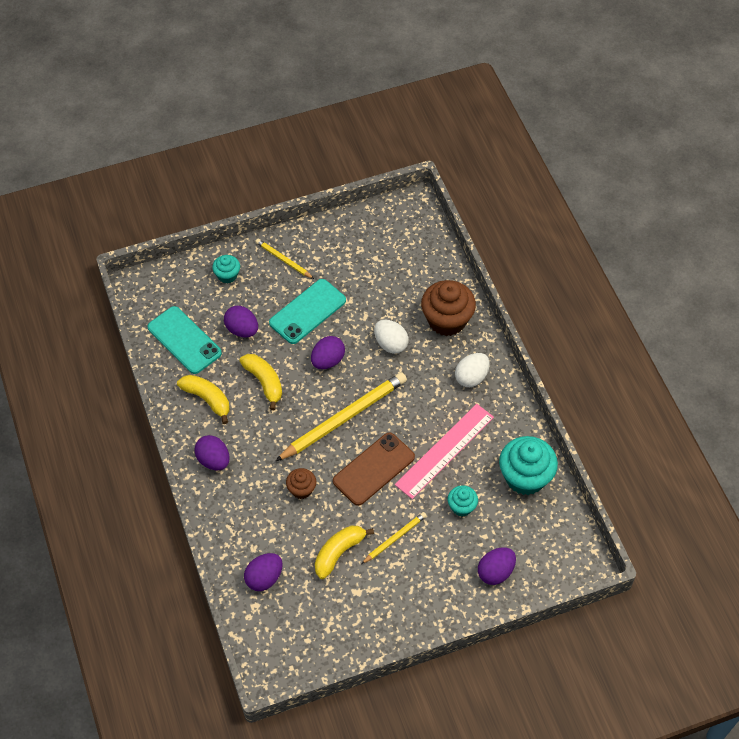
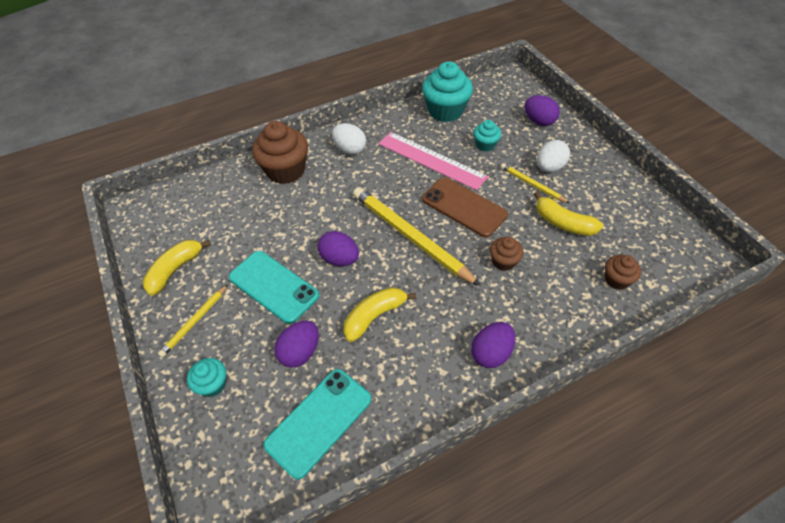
camera: 95 degrees left, 5 degrees down
yellow banana [177,375,230,424] -> yellow banana moved to [143,240,211,296]
purple egg [244,553,283,591] -> brown cupcake [605,255,641,290]
white egg [374,320,409,354] -> white egg moved to [537,140,570,172]

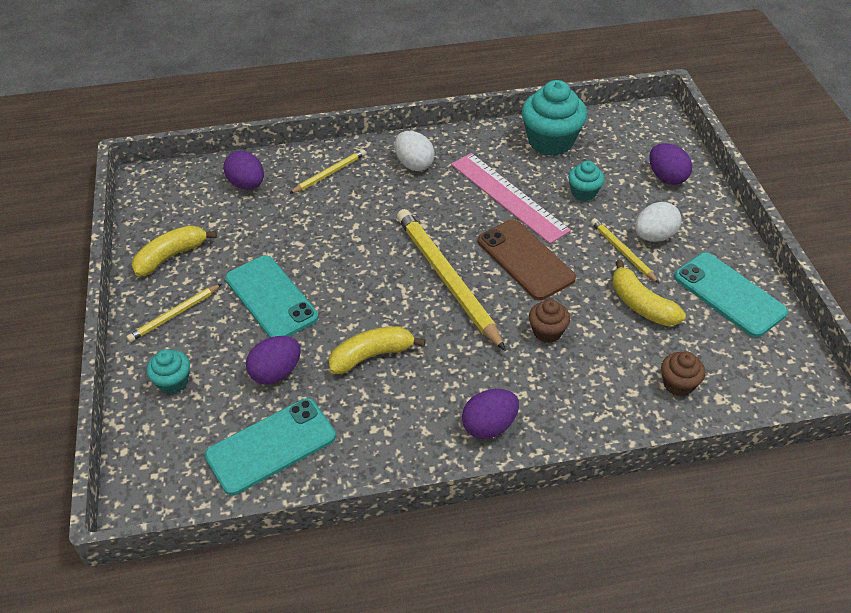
camera: 15 degrees right, 5 degrees down
brown cupcake [252,121,308,184] -> yellow pencil [289,149,366,194]
purple egg [318,231,359,266] -> purple egg moved to [223,151,264,189]
none -> turquoise phone [674,253,788,337]

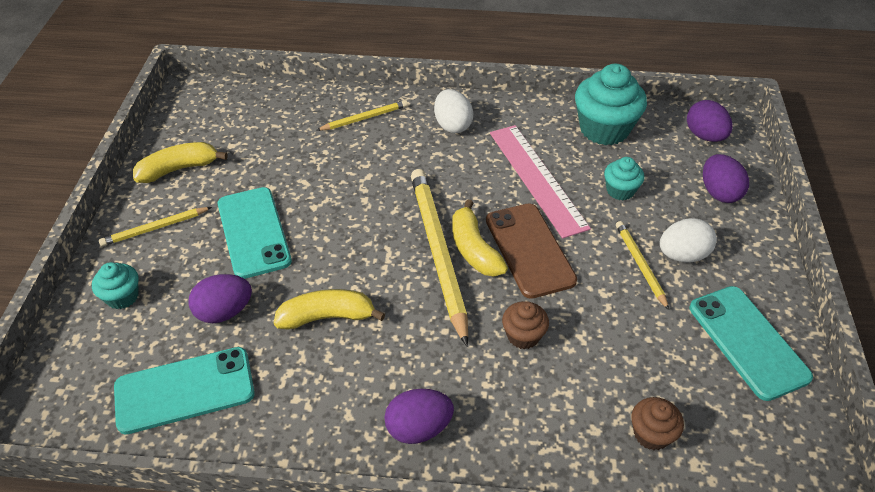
camera: 15 degrees right, 0 degrees up
purple egg [223,151,264,189] -> purple egg moved to [687,100,733,142]
yellow banana [612,260,686,326] -> yellow banana moved to [452,200,508,277]

